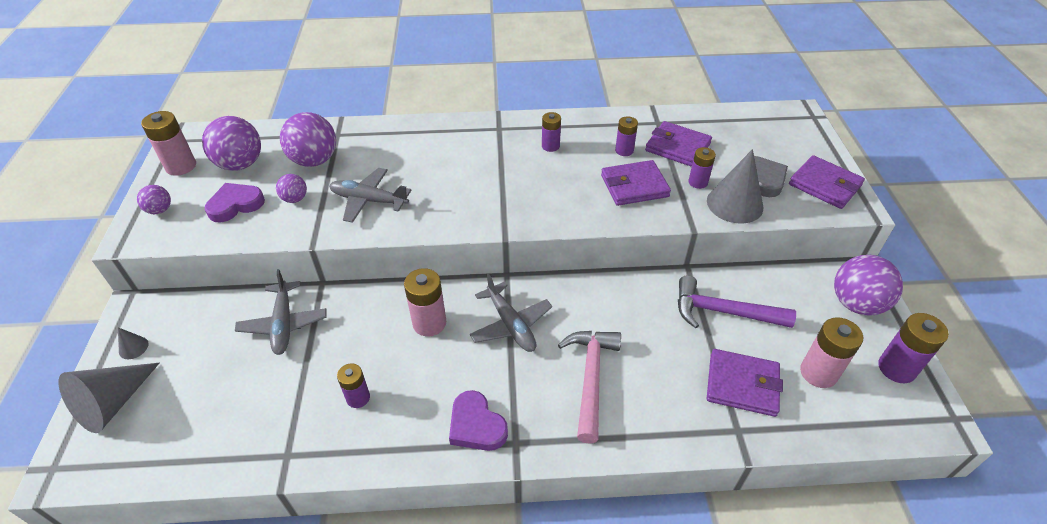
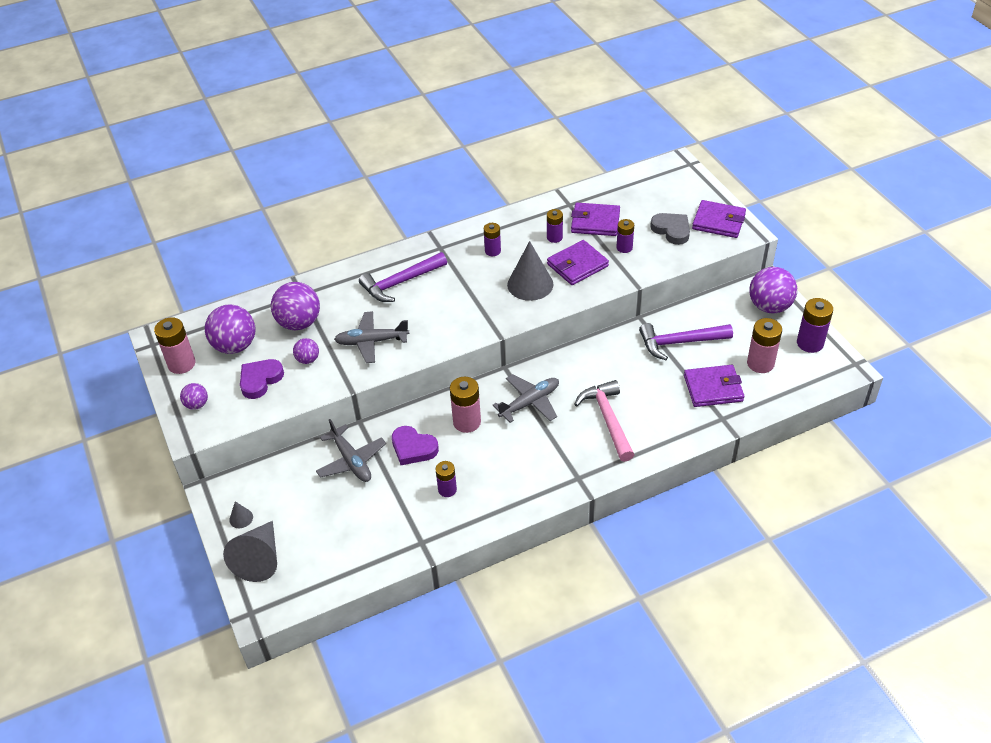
camera: 20 degrees left, 0 degrees up
purple heart [449,390,508,451] -> purple heart moved to [392,426,439,465]
grey plane [470,273,552,352] -> grey plane turned 75 degrees counterclockwise [492,374,559,423]
grey cone [707,149,763,224] -> grey cone moved to [507,241,553,301]
none -> purple hammer [359,252,447,302]

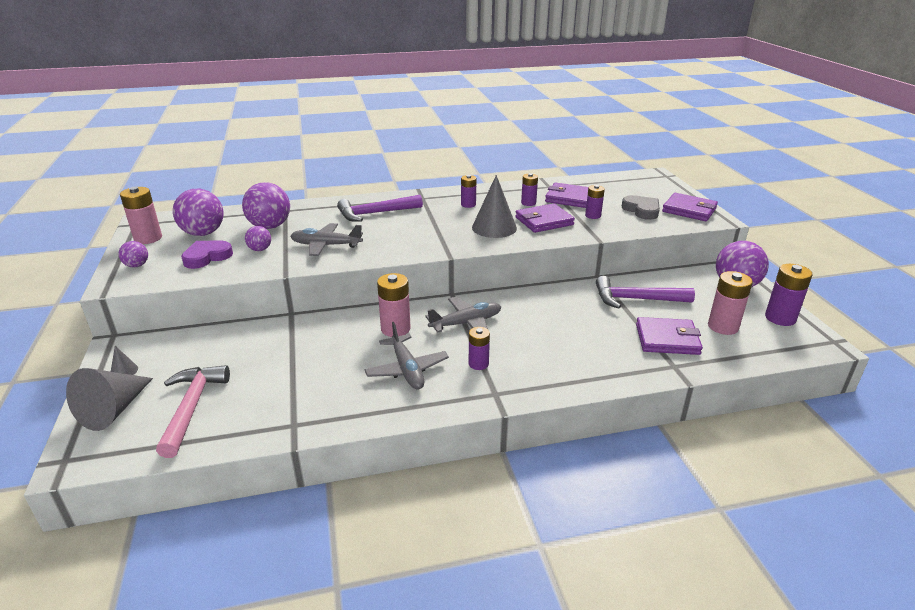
camera: 10 degrees right, 15 degrees down
grey plane [316,419,386,482] -> grey plane moved to [365,322,449,390]
purple heart [392,426,439,465] -> none
purple battery [436,461,457,497] -> purple battery moved to [469,327,490,370]
pink hammer [574,380,634,462] -> pink hammer moved to [156,365,230,458]

